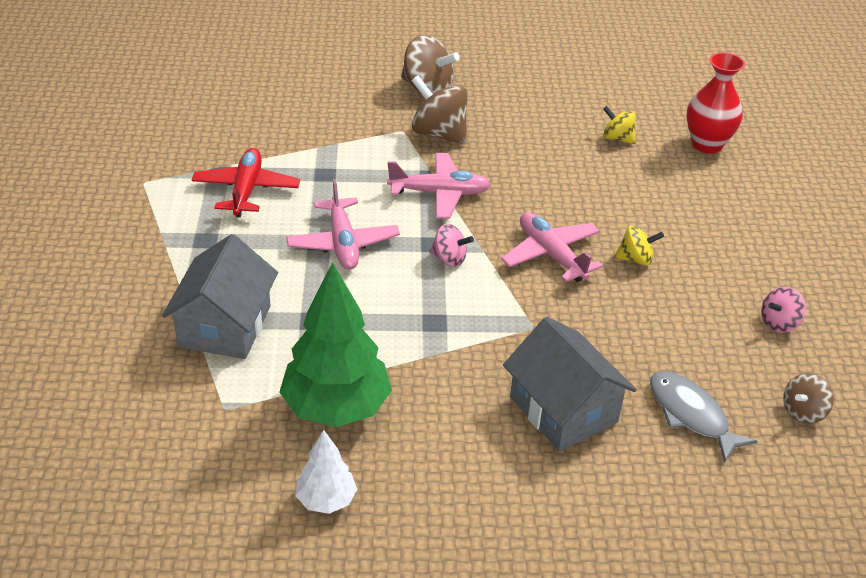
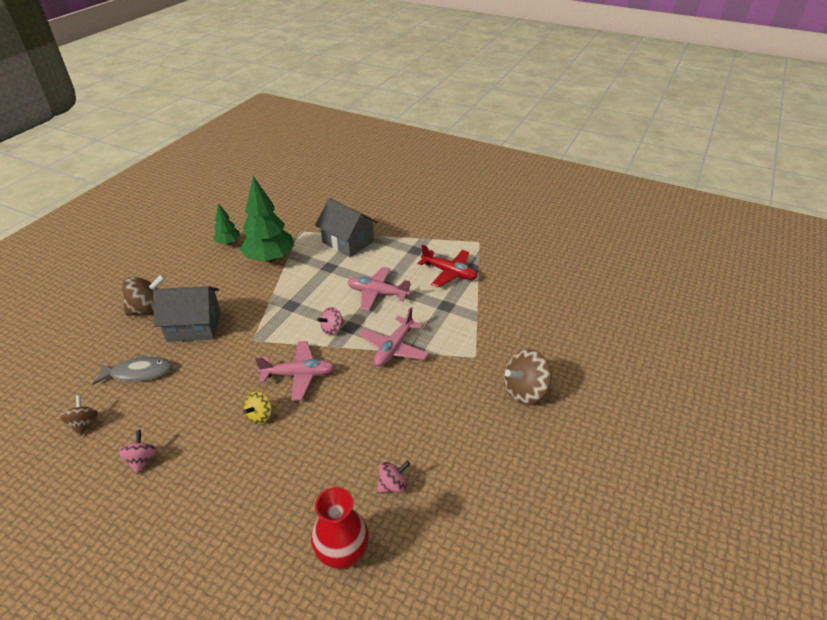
camera: 120 degrees right, 0 degrees up
white tree [295,430,357,514] -> green tree [213,203,240,245]
brown spinning top [411,75,467,144] -> brown spinning top moved to [122,274,166,316]
yellow spinning top [603,106,636,144] -> pink spinning top [377,461,410,493]

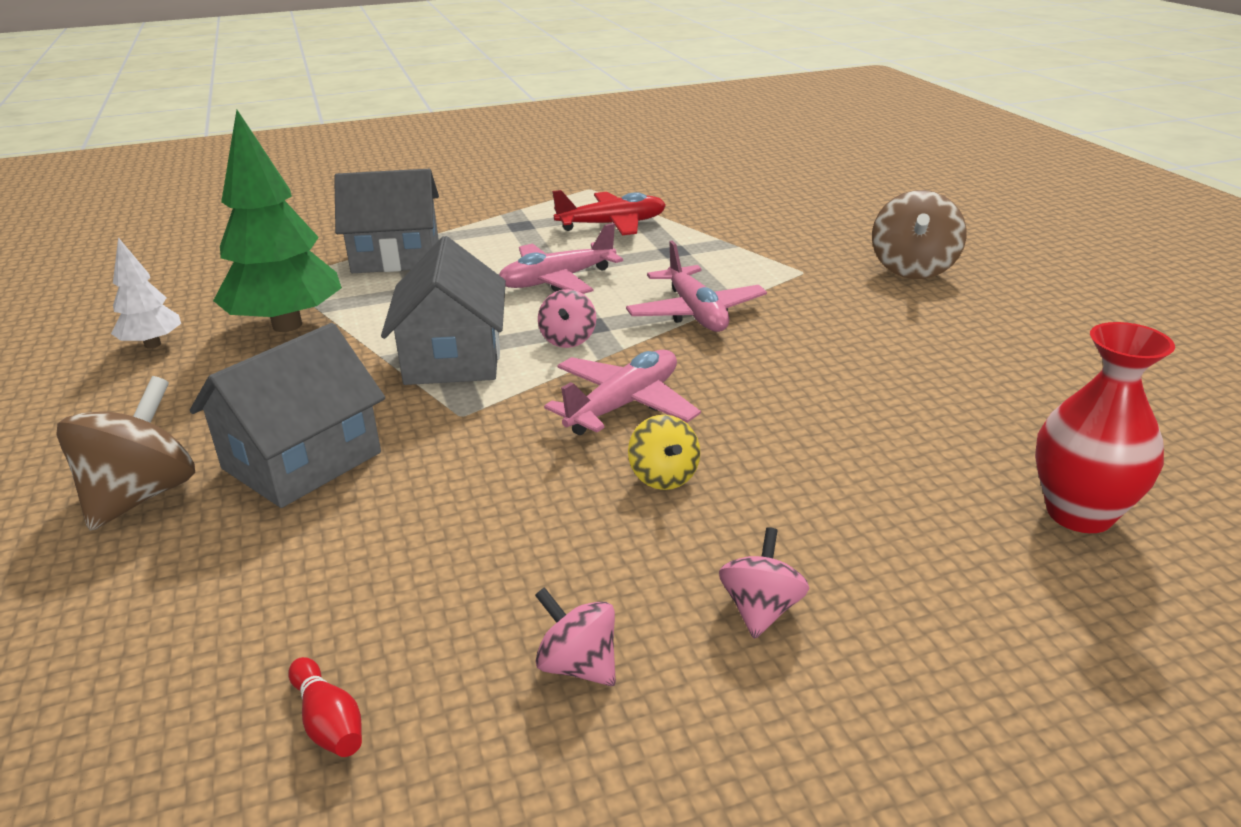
camera: 45 degrees left, 10 degrees down
brown spinning top [60,395,98,437] -> red bowling pin [288,657,362,757]
grey fish [92,354,172,385] -> none
green tree [213,203,240,245] -> white tree [111,237,181,349]
pink spinning top [377,461,410,493] -> pink spinning top moved to [719,527,809,639]
none -> grey house [381,236,506,385]

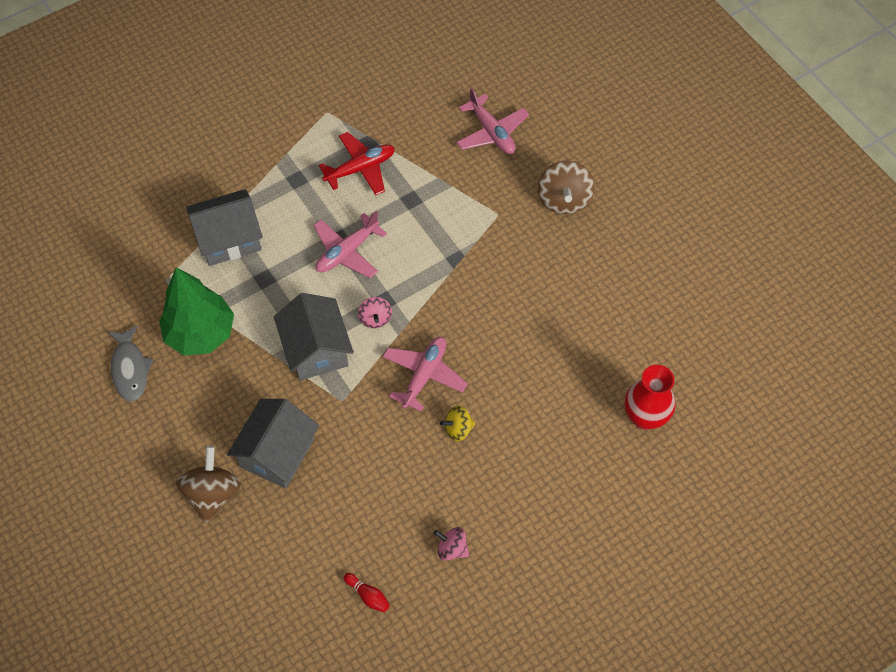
camera: 15 degrees left, 30 degrees up
white tree [111,237,181,349] -> grey fish [107,325,154,401]
pink plane [626,241,767,332] -> pink plane moved to [456,87,529,154]
yellow spinning top [628,415,700,490] -> yellow spinning top turned 105 degrees clockwise [440,405,476,441]
pink spinning top [719,527,809,639] -> none

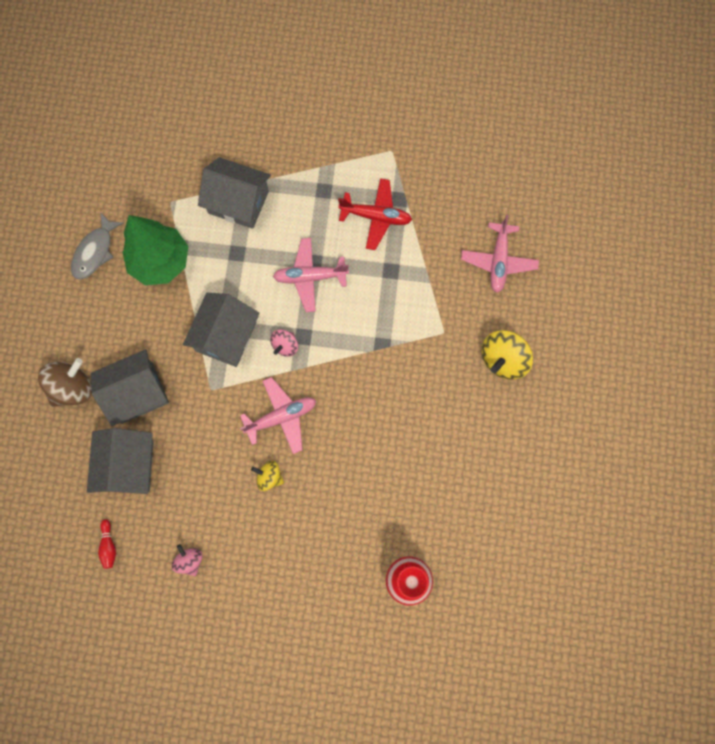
camera: 40 degrees right, 15 degrees up
brown spinning top [538,160,594,214] -> yellow spinning top [482,330,533,380]
none -> grey house [87,428,154,494]

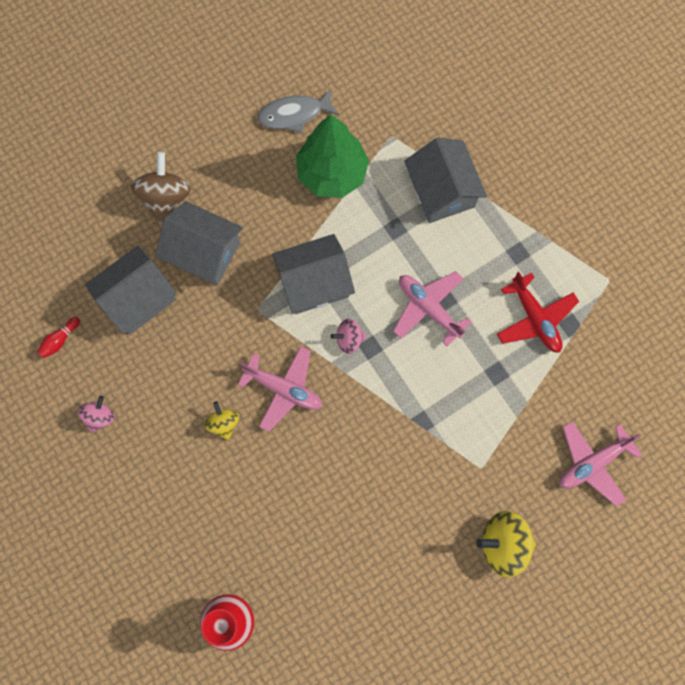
camera: 50 degrees right, 0 degrees up
brown spinning top [38,358,92,407] -> brown spinning top turned 90 degrees counterclockwise [130,152,191,224]

